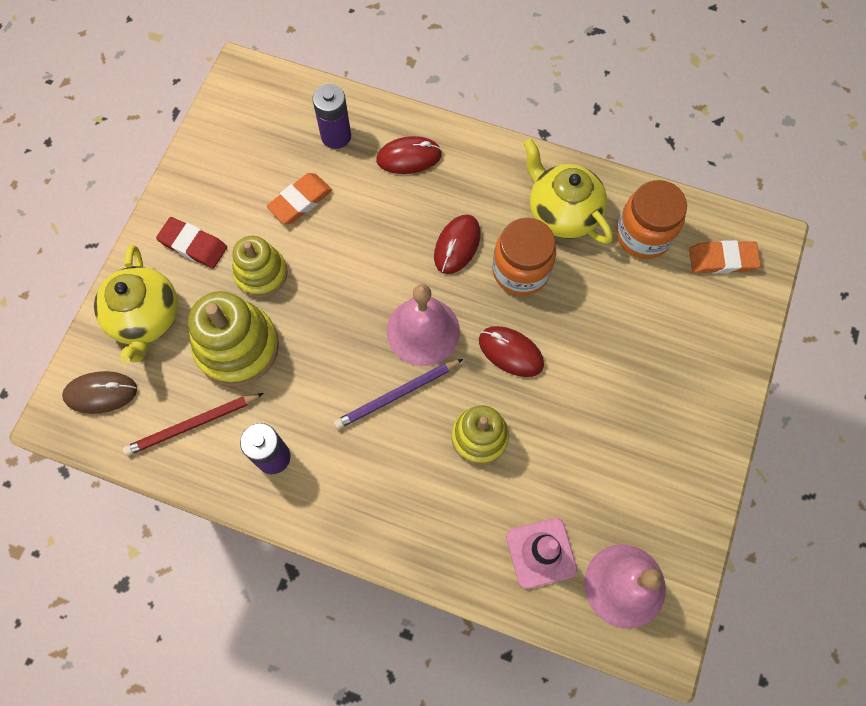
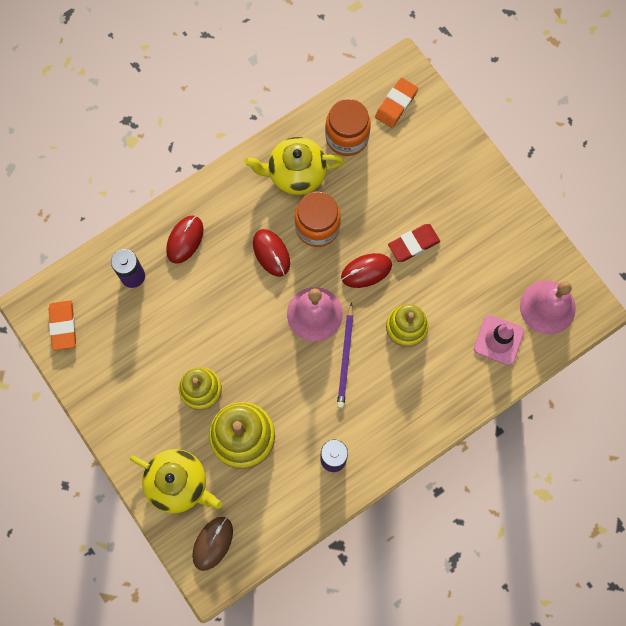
camera: 55 degrees left, 5 degrees up
red pencil [123,393,264,456] -> none
red eraser [156,217,227,269] -> red eraser moved to [388,224,440,262]
orange eraser [267,173,332,224] -> orange eraser moved to [49,300,76,350]

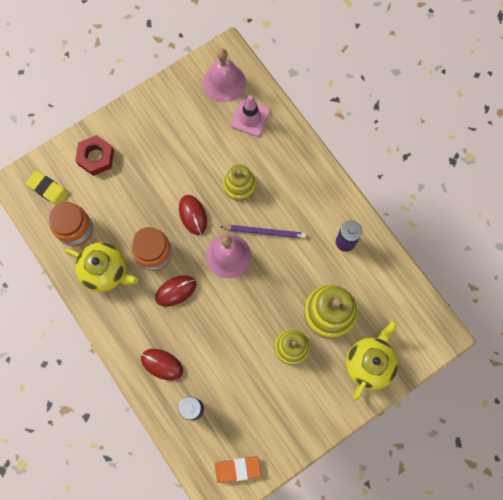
camera: 90 degrees left, 0 degrees up
brown mouse [192,517,233,571] -> none
yellow teapot [244,137,344,195] -> yellow teapot turned 60 degrees counterclockwise [65,242,138,292]
orange eraser [375,78,418,128] -> yellow eraser [25,170,69,205]
red eraser [388,224,440,262] -> none
none -> red nut [75,135,114,176]

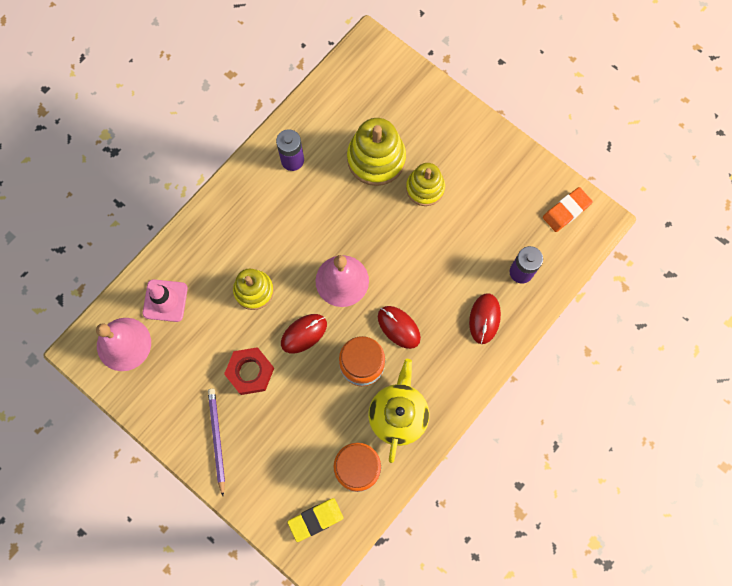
camera: 105 degrees left, 0 degrees up
yellow eraser [25,170,69,205] -> yellow eraser turned 45 degrees clockwise [287,498,344,542]
red nut [75,135,114,176] -> red nut moved to [224,347,274,395]
orange eraser [215,456,261,483] -> orange eraser turned 75 degrees clockwise [543,187,593,232]
purple pencil [220,225,306,239] -> purple pencil moved to [208,389,225,496]
yellow teapot [346,320,398,401] -> none

